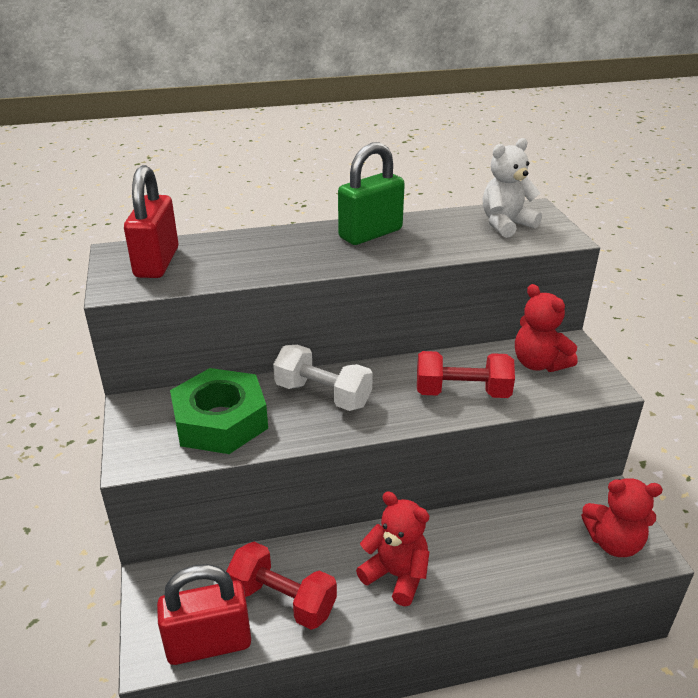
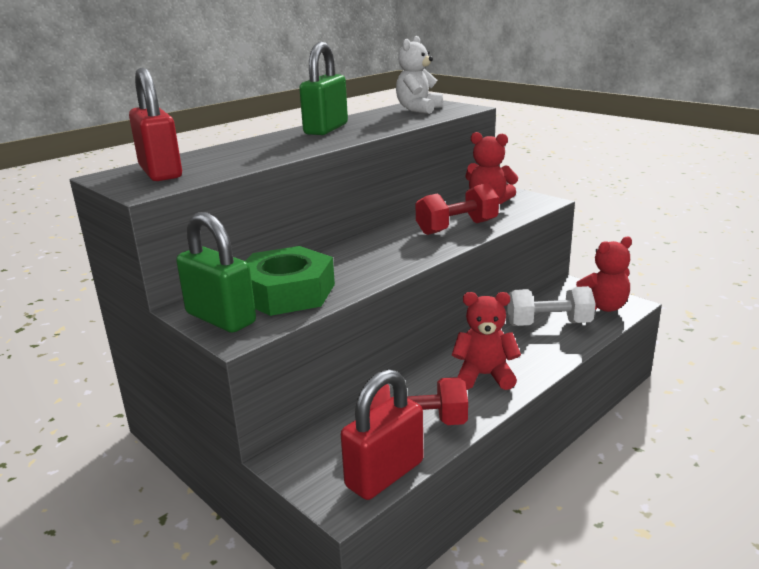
camera: 30 degrees left, 10 degrees down
white dumbbell [273,345,373,411] -> white dumbbell moved to [507,286,596,326]
none -> green padlock [176,212,256,333]

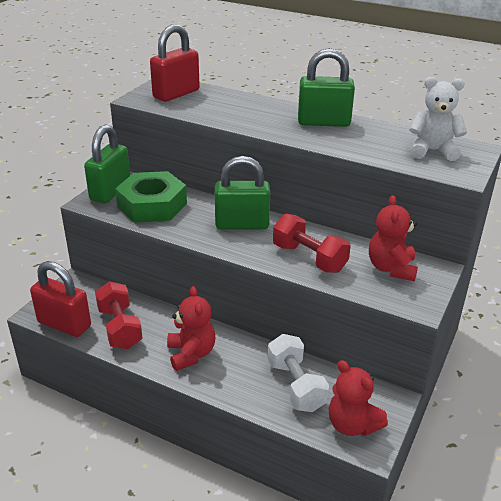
camera: 70 degrees right, 10 degrees up
none -> green padlock [215,156,270,230]

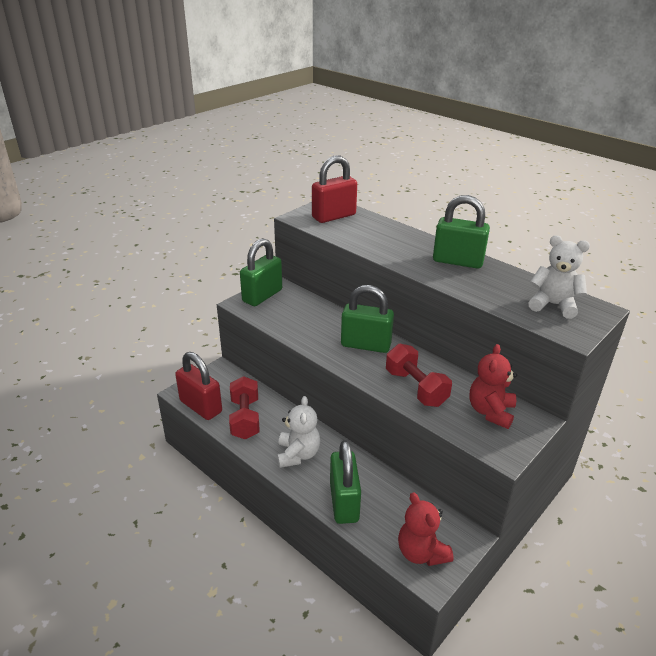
camera: 15 degrees right, 0 degrees up
green nut [115,171,187,223] -> none
red teddy bear [167,286,215,371] -> white teddy bear [277,396,320,468]
white dumbbell [267,334,329,412] -> none
none -> green padlock [330,440,361,524]

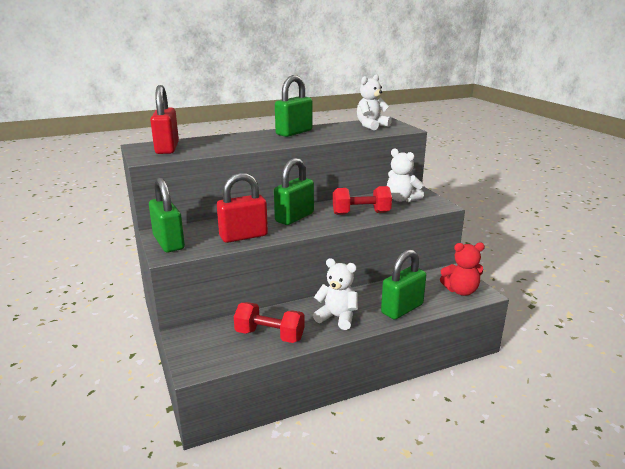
camera: 65 degrees left, 10 degrees down
red padlock [175,352,222,420] -> red padlock moved to [217,173,268,243]
green padlock [330,440,361,524] -> green padlock turned 60 degrees counterclockwise [381,249,426,320]
red teddy bear [469,344,517,429] -> white teddy bear [387,148,424,202]

